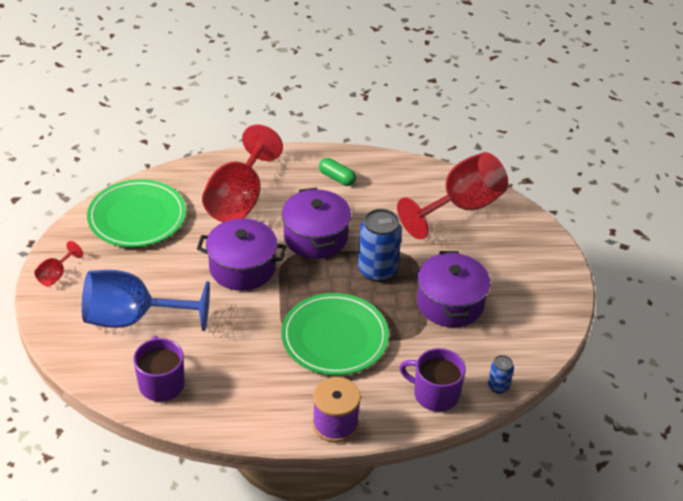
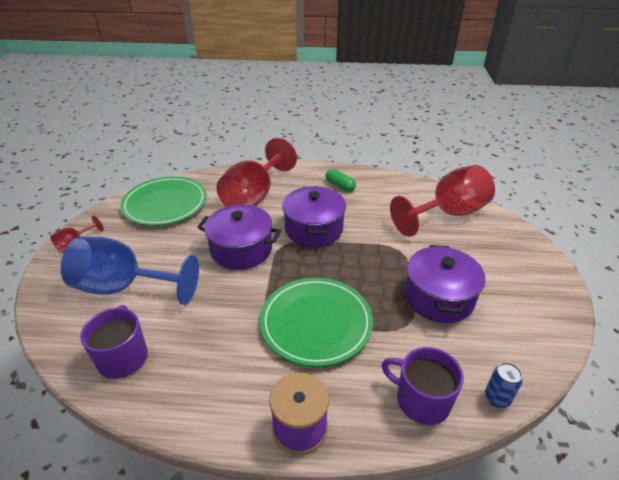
camera: 10 degrees right, 5 degrees down
blue can [358,209,402,282] -> none

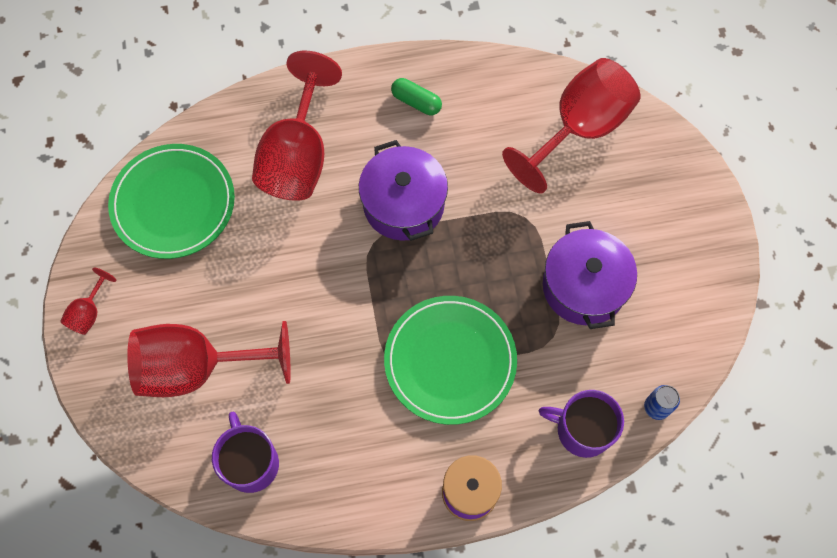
camera: 15 degrees left, 30 degrees up
blue goblet [61,237,199,305] -> red goblet [127,321,291,397]
purple pot [197,205,281,270] -> none

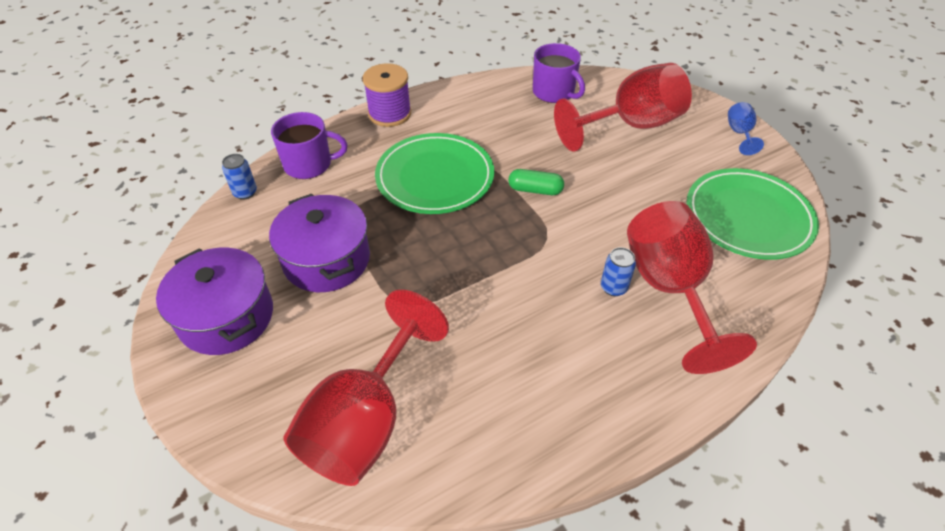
camera: 160 degrees right, 20 degrees down
red goblet [60,267,116,335] -> blue goblet [728,102,764,155]
purple pot [359,140,448,241] -> purple pot moved to [156,248,273,355]
green capsule [391,78,442,115] -> green capsule moved to [508,169,564,195]
none -> blue can [601,247,636,296]

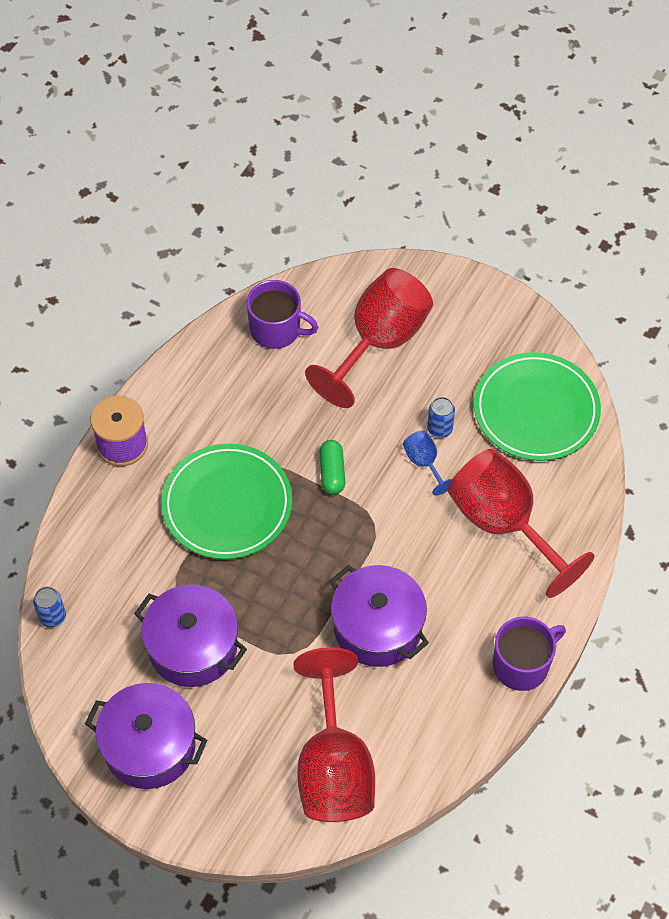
camera: 30 degrees left, 10 degrees up
purple mug [271,112,348,179] -> purple mug moved to [493,617,566,691]
green capsule [508,169,564,195] -> green capsule turned 75 degrees counterclockwise [319,440,345,495]
blue can [601,247,636,296] -> blue can moved to [427,397,455,438]
blue goblet [728,102,764,155] -> blue goblet moved to [403,430,452,496]
none -> purple pot [330,565,429,667]

